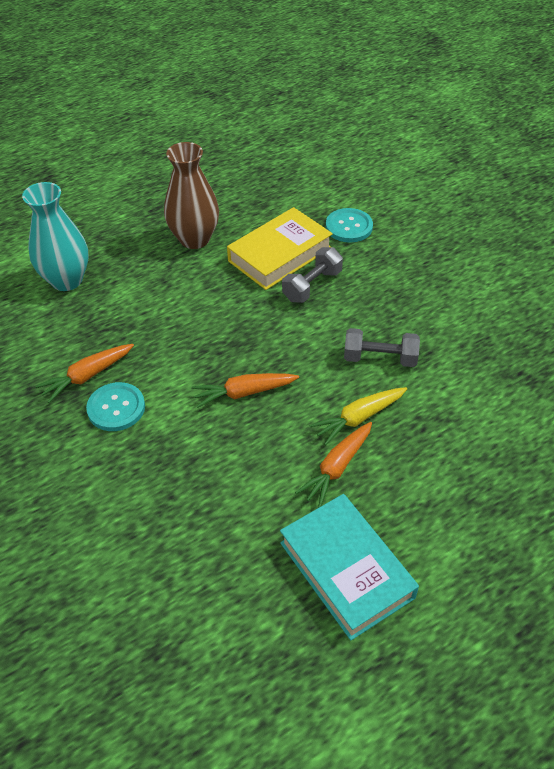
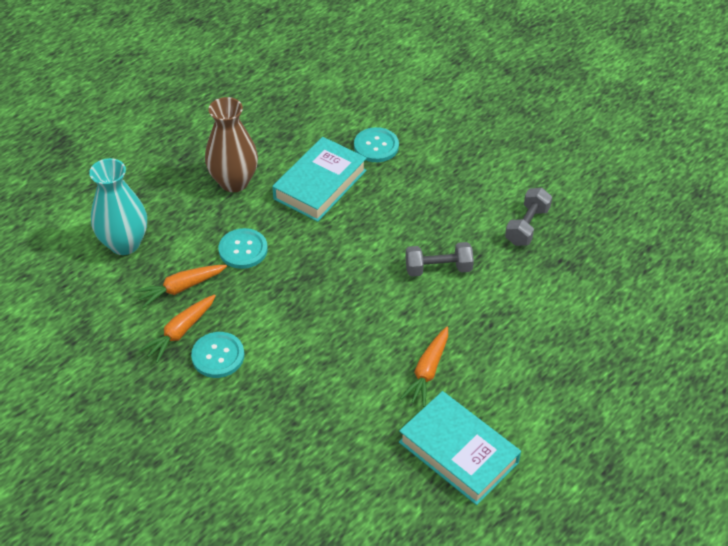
camera: 15 degrees left, 0 degrees up
orange carrot [192,373,299,408] -> orange carrot moved to [134,265,227,308]
yellow book [227,207,333,290] -> turquoise book [272,137,367,222]
grey dumbbell [282,247,343,303] -> grey dumbbell moved to [505,188,552,246]
yellow carrot [309,387,407,445] -> none
none -> turquoise button [219,228,268,269]

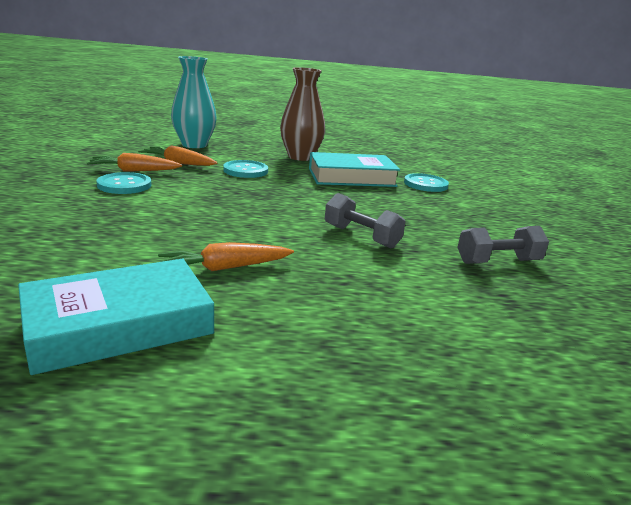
camera: 45 degrees right, 25 degrees down
turquoise book [399,391,521,505] -> turquoise book turned 60 degrees clockwise [18,259,214,375]

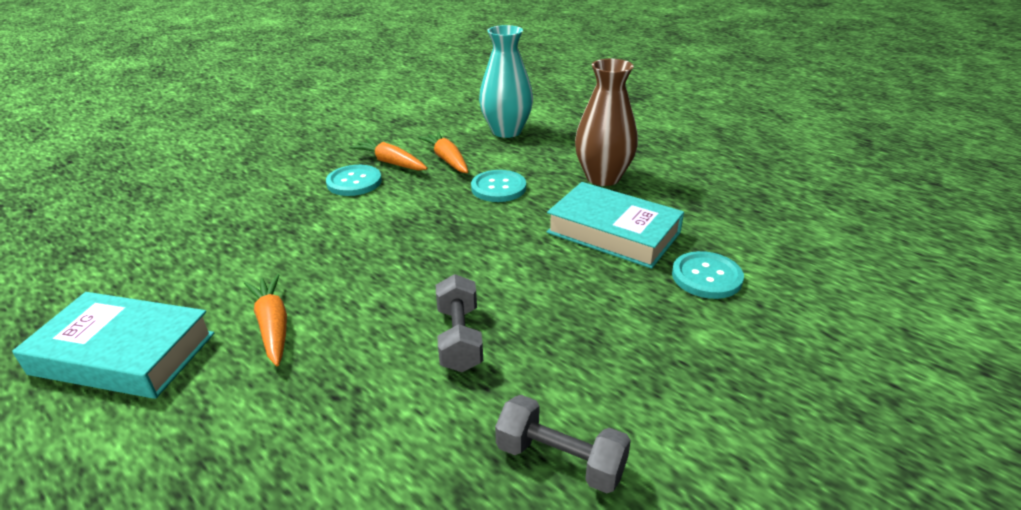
camera: 45 degrees right, 10 degrees up
orange carrot [158,242,294,271] -> orange carrot turned 45 degrees clockwise [244,274,287,366]

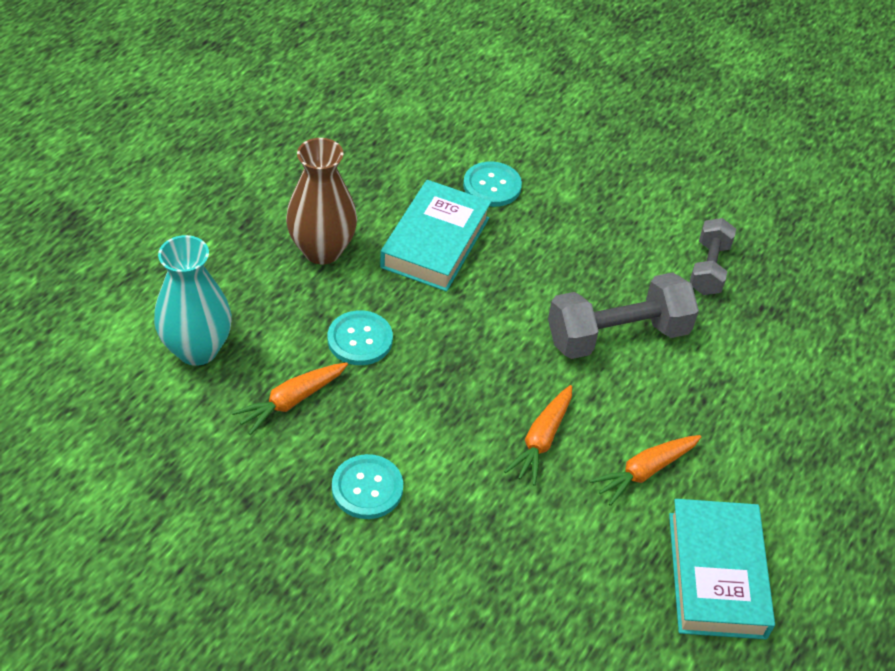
camera: 105 degrees left, 15 degrees up
orange carrot [349,138,427,171] -> orange carrot moved to [504,385,572,486]
grey dumbbell [436,274,483,372] -> grey dumbbell [548,272,699,359], size x1.64

